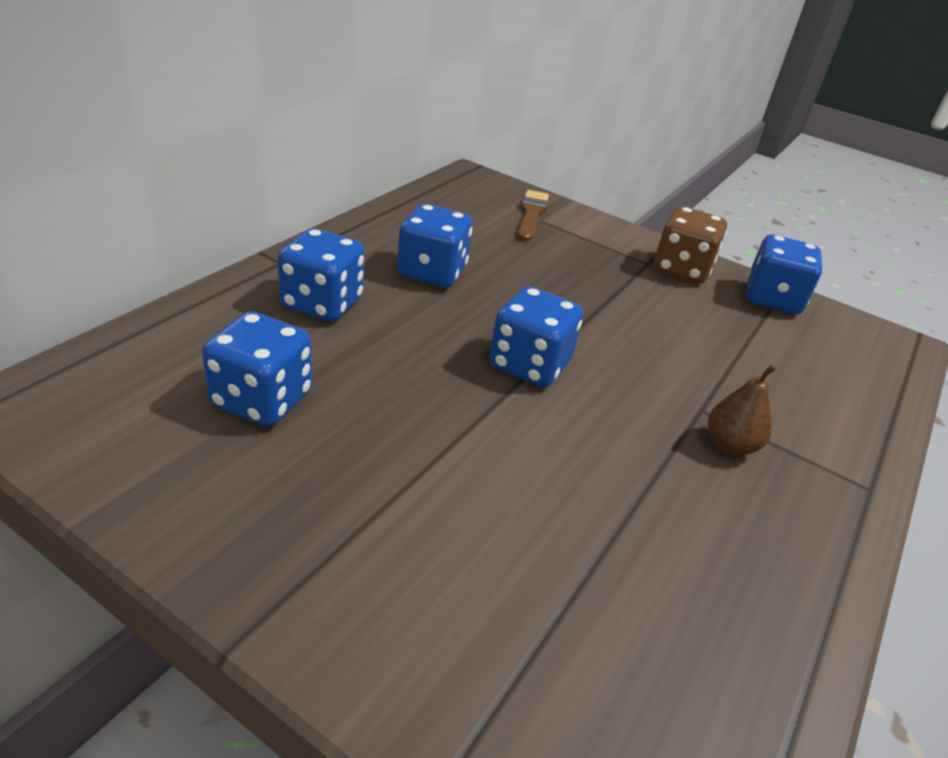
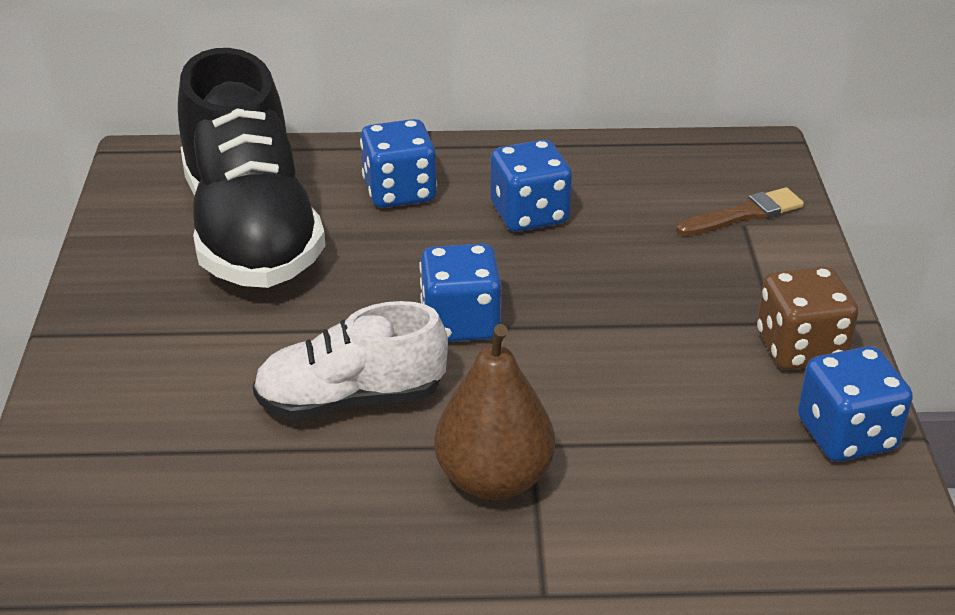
camera: 60 degrees right, 0 degrees up
blue dice [202,311,312,427] -> black shoe [178,48,326,288]
brown pear [708,364,776,456] -> brown pear [434,324,555,500], size x1.75
none -> white shoe [253,301,448,420]

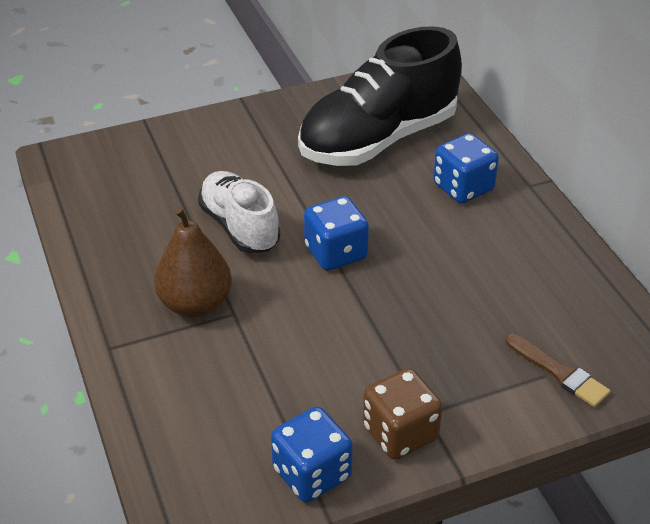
camera: 70 degrees right, 5 degrees up
blue dice [491,140,572,232] -> none

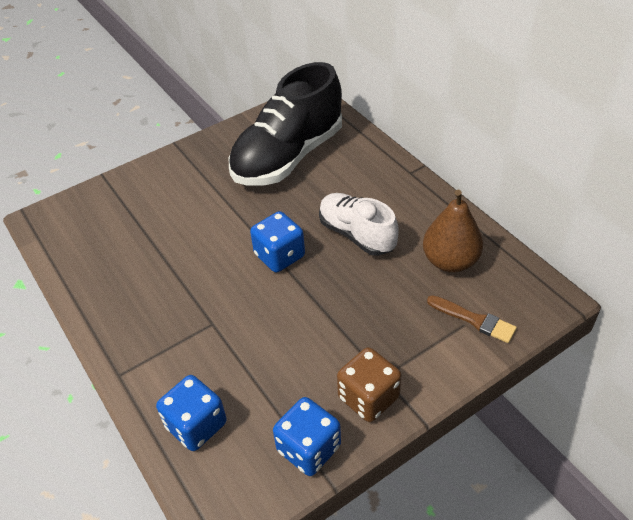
camera: 10 degrees left, 5 degrees up
brown pear [154,206,232,318] -> brown pear moved to [423,189,483,273]
white shoe [198,171,280,253] -> white shoe moved to [319,193,399,256]
blue dice [433,133,499,203] -> blue dice moved to [156,375,227,451]

